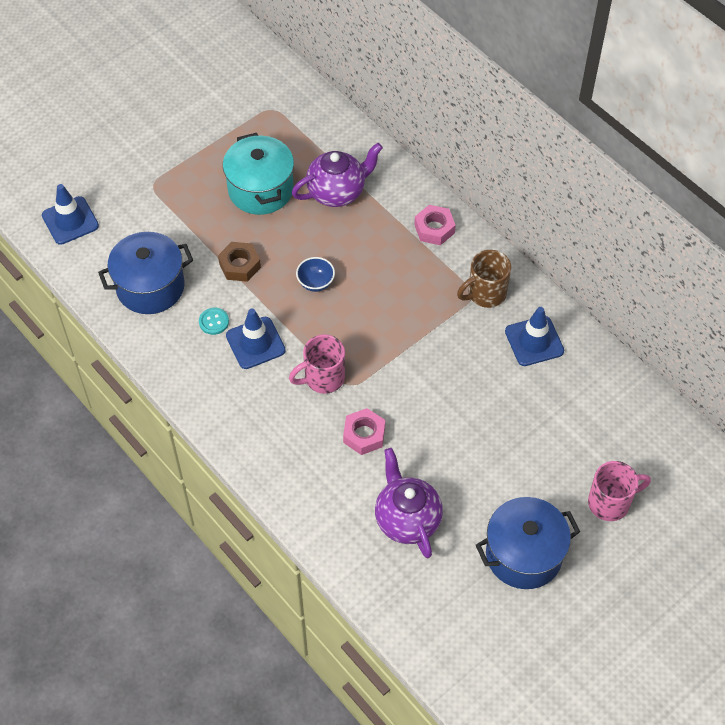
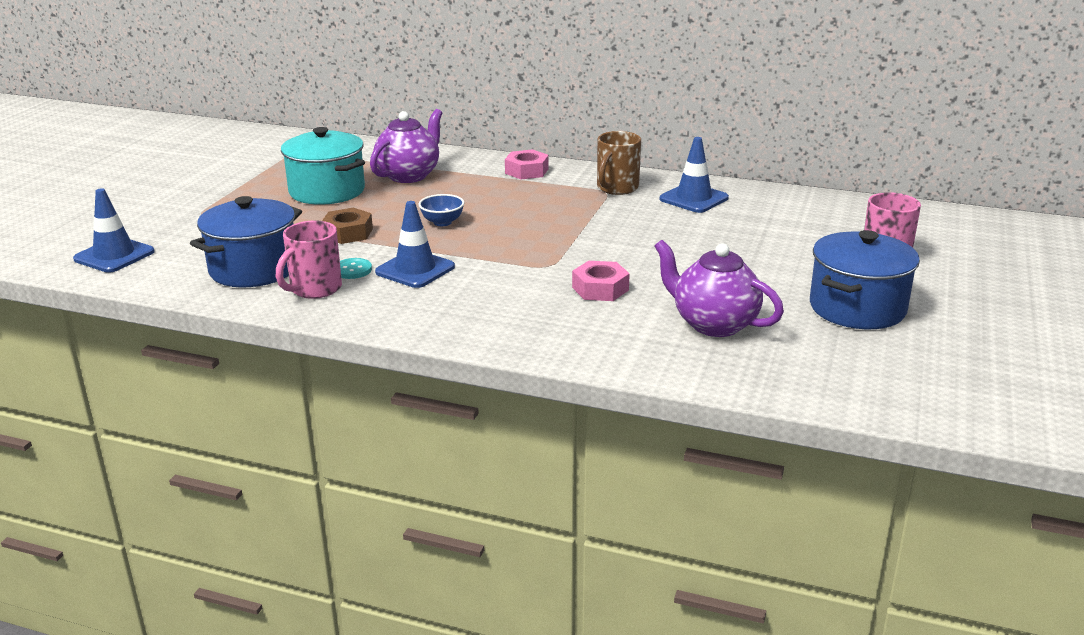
camera: 30 degrees left, 30 degrees down
pink mug [289,334,345,394] -> pink mug moved to [276,221,342,299]

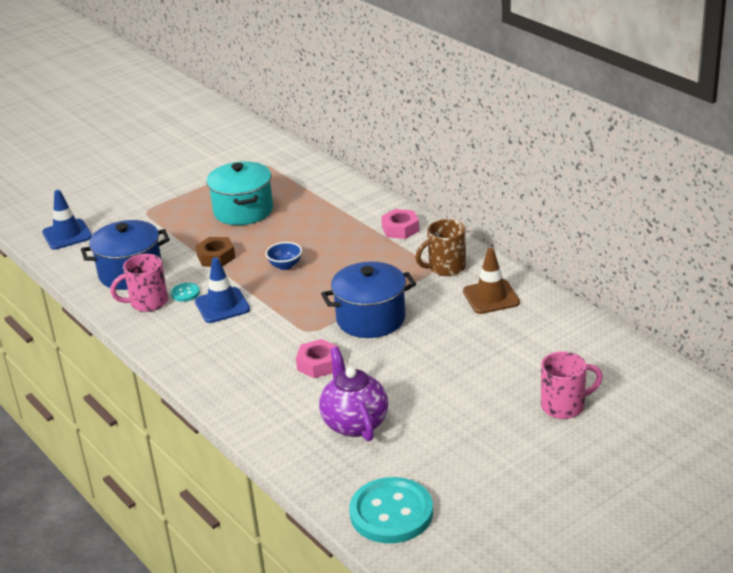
camera: 35 degrees right, 5 degrees up
purple teapot [370,109,442,183] -> none
blue traffic cone [660,137,729,213] -> brown traffic cone [463,248,520,314]
blue pot [810,230,920,329] -> blue pot moved to [321,262,416,338]
none -> turquoise button [349,477,433,543]

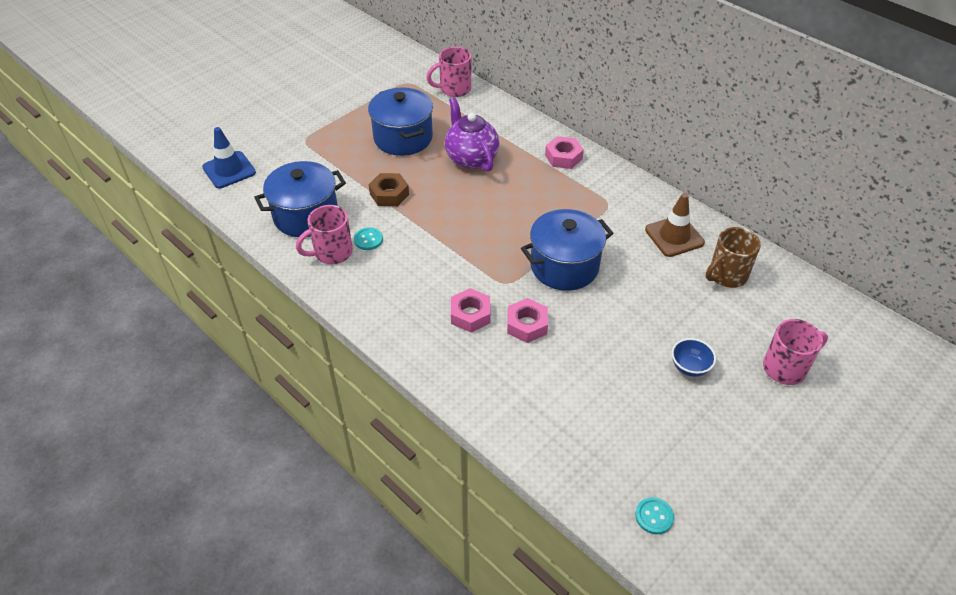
camera: 10 degrees left, 15 degrees up
blue traffic cone [195,257,250,323] -> none
turquoise pot [207,161,273,225] -> blue pot [368,87,433,156]
blue bowl [265,242,302,270] -> blue bowl moved to [672,338,716,377]
purple teapot [319,347,388,441] -> purple teapot moved to [445,97,499,172]
turquoise button [349,477,433,543] -> turquoise button [635,497,674,534], size x0.44
brown mug [415,219,466,276] -> brown mug moved to [706,227,761,288]
none -> pink mug [426,47,471,97]
none -> pink nut [451,288,491,332]

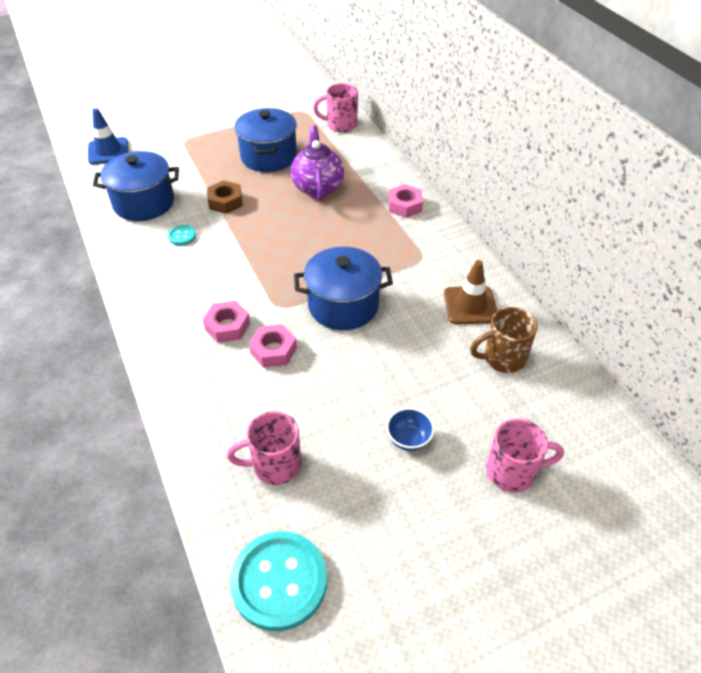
camera: 20 degrees right, 0 degrees up
pink mug [296,205,353,264] -> pink mug moved to [227,411,301,485]
turquoise button [635,497,674,534] -> turquoise button [230,531,327,631], size x2.29

